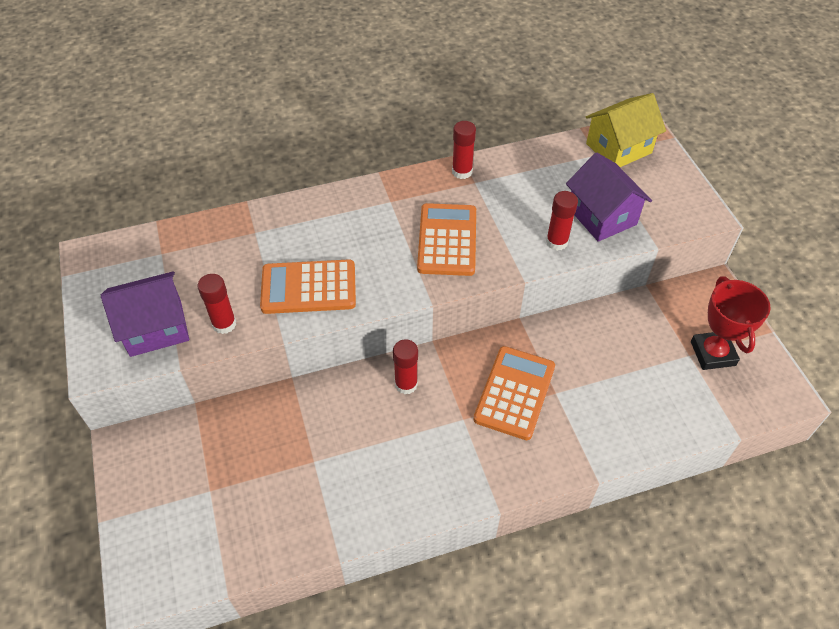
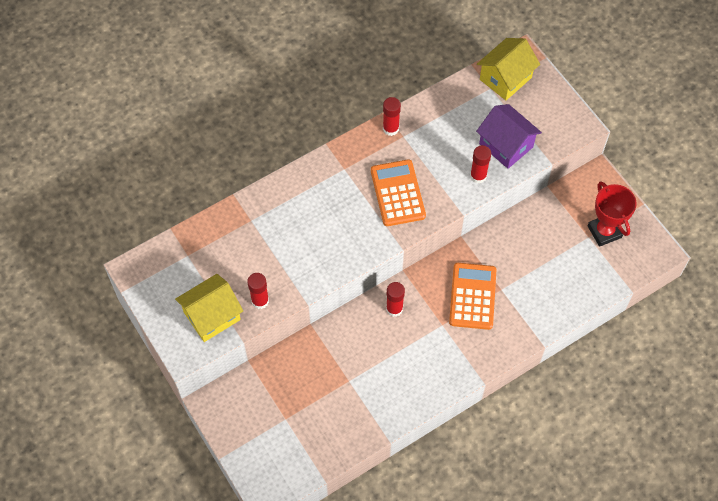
camera: 15 degrees left, 10 degrees up
purple house [101,271,189,357] -> yellow house [175,274,243,342]
orange calculator [260,259,356,314] -> none

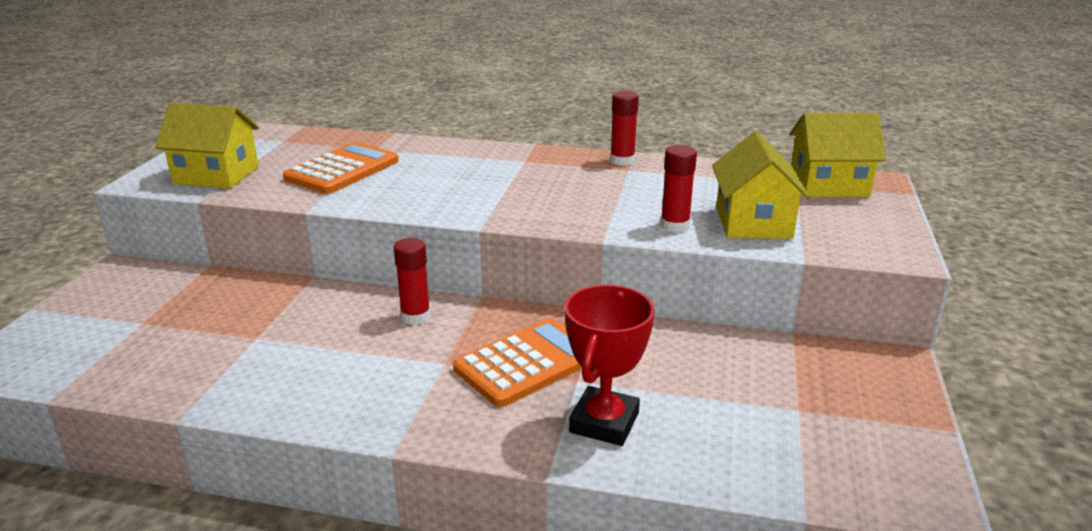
camera: 45 degrees right, 35 degrees down
red glue stick [247,273,269,309] -> none
orange calculator [371,160,426,226] -> orange calculator moved to [283,142,399,194]
purple house [476,104,542,169] -> yellow house [712,132,810,239]
red trophy [588,181,637,247] -> red trophy moved to [565,285,655,446]

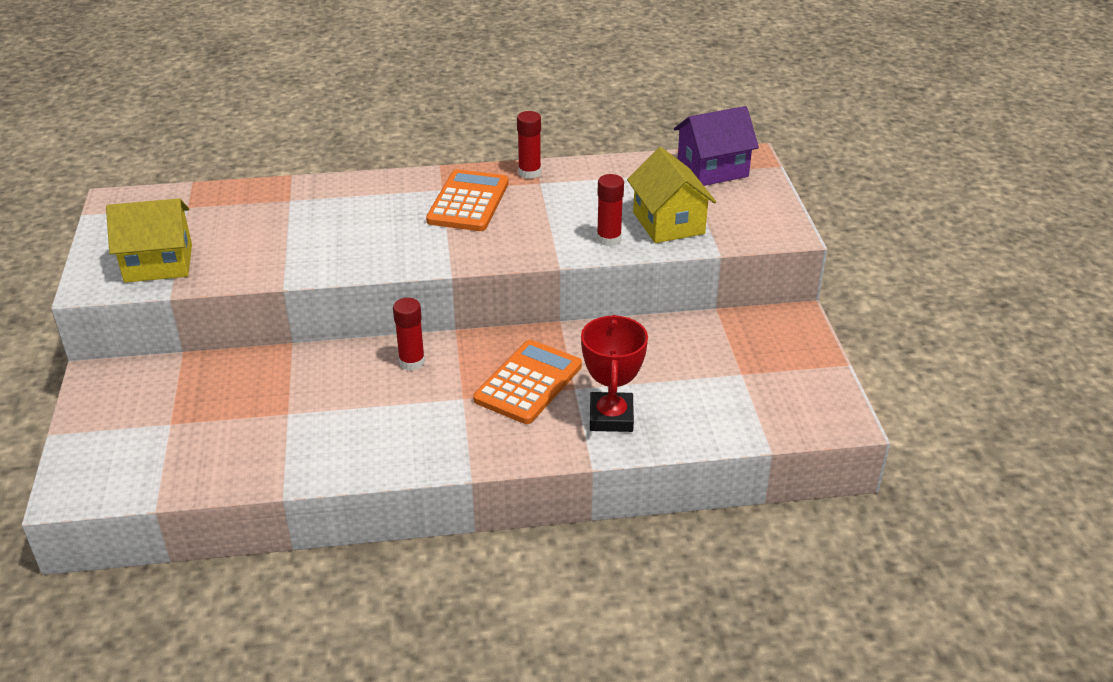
camera: 20 degrees left, 10 degrees up
orange calculator [283,142,399,194] -> orange calculator moved to [426,169,509,231]
yellow house [789,113,886,197] -> purple house [674,106,759,186]

